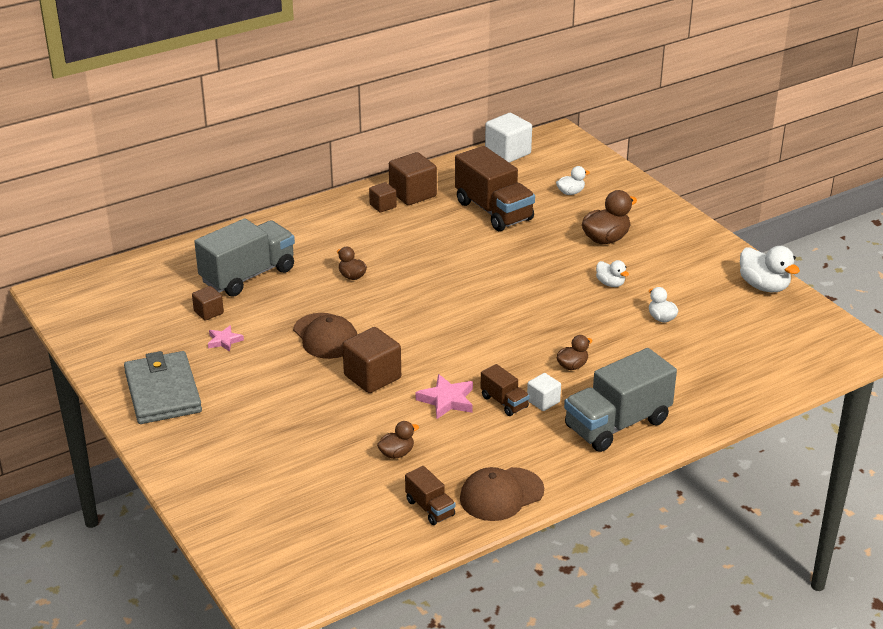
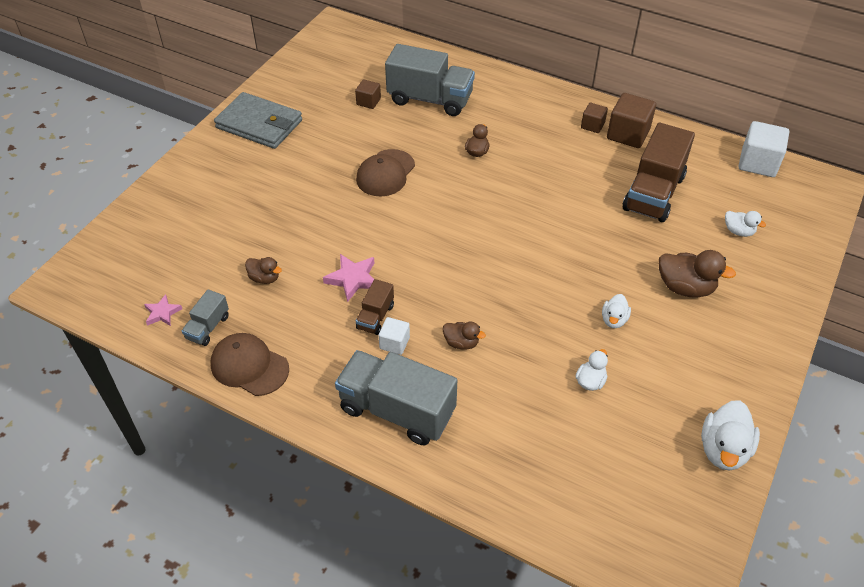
camera: 60 degrees right, 15 degrees up
grey wallet [124,351,202,424] -> grey wallet turned 75 degrees clockwise [214,92,302,149]
pink star [208,325,244,352] -> pink star moved to [144,294,182,326]
brown cube [342,327,401,393] -> none
brown truck [405,466,456,525] -> grey truck [182,289,229,346]

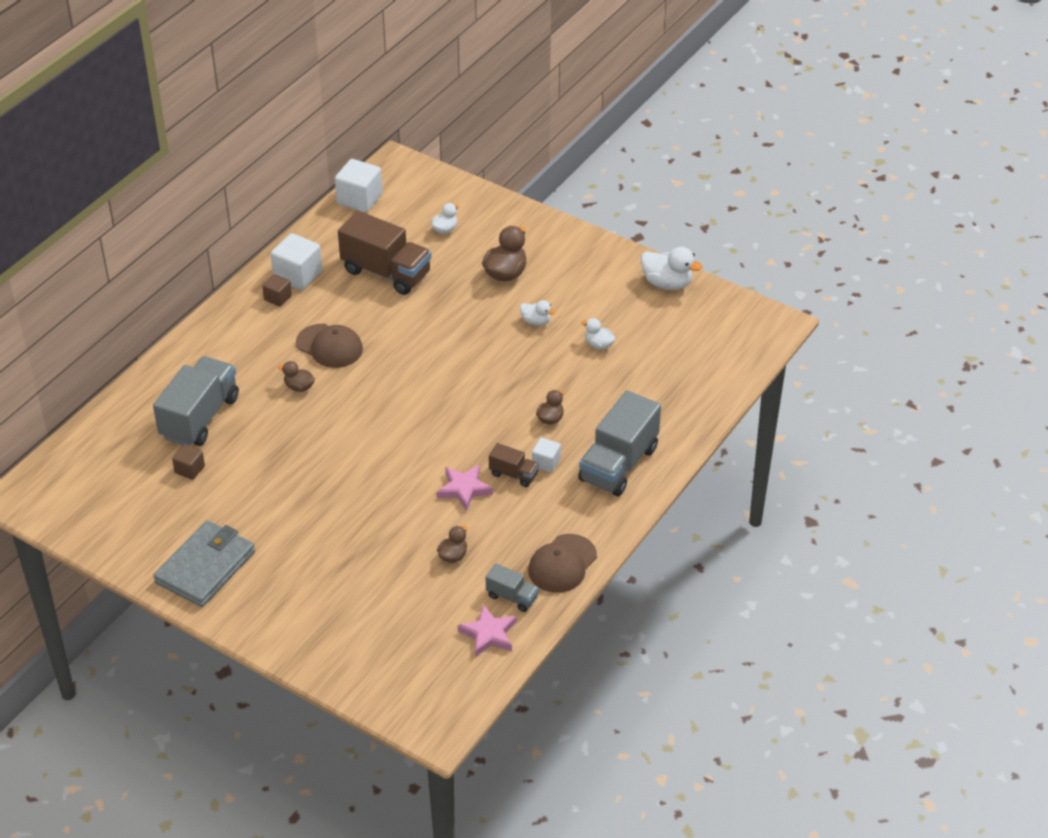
camera: 85 degrees left, 5 degrees down
pink star [144,294,182,326] -> pink star [458,604,517,657], size x1.55
brown cap [356,149,415,197] -> brown cap moved to [296,324,363,368]
brown cube [607,93,656,148] -> white cube [270,233,322,290]

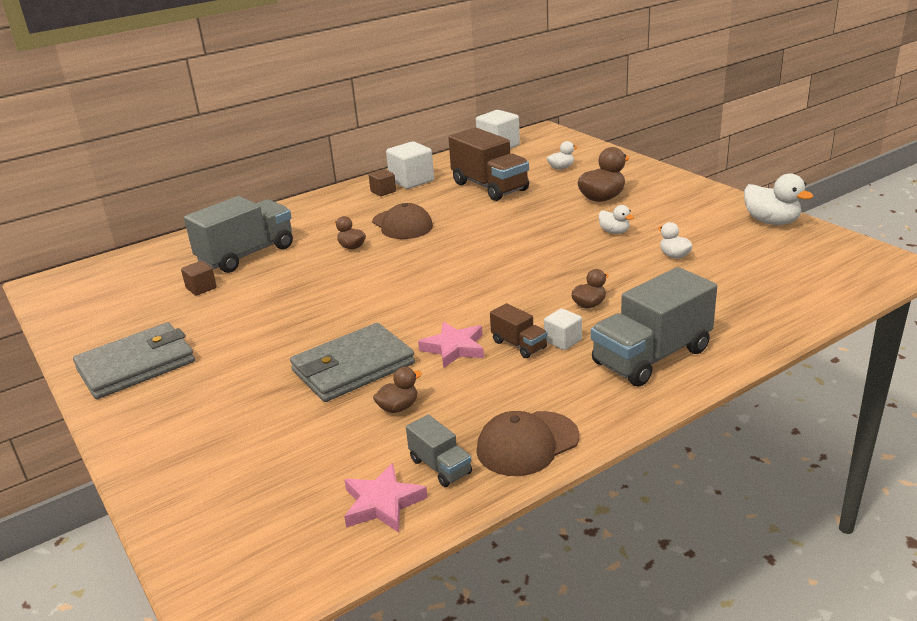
camera: 25 degrees right, 15 degrees down
none -> grey wallet [290,323,415,402]

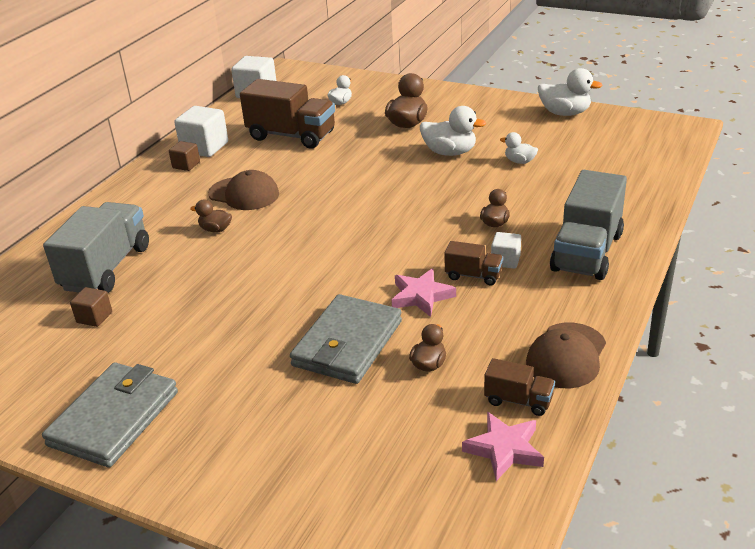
camera: 30 degrees left, 5 degrees up
grey truck [406,414,472,487] -> brown truck [484,358,555,416]
white duck [599,205,634,234] -> white duck [420,106,486,156], size x1.72

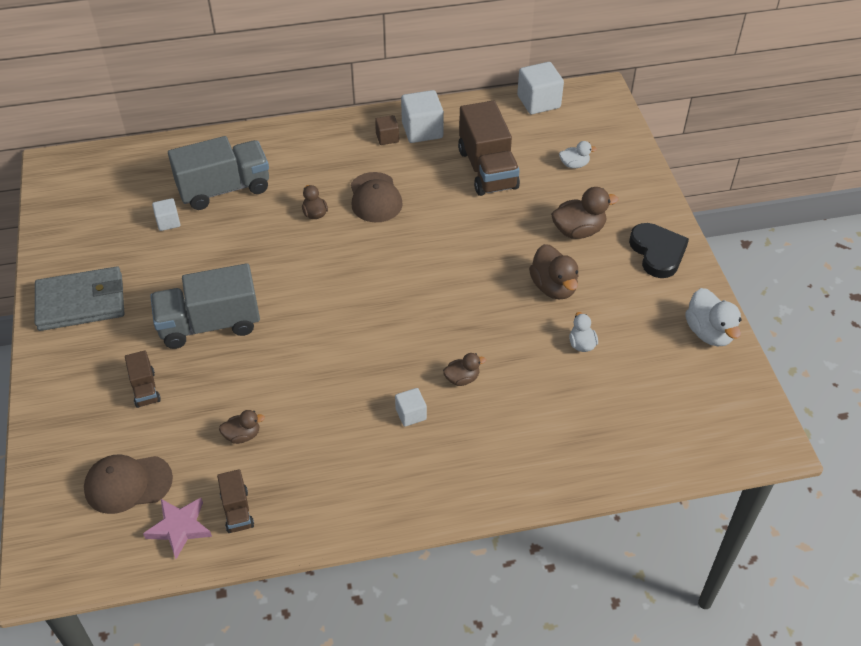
camera: 50 degrees right, 15 degrees up
brown cube [70,287,112,327] -> white cube [152,198,181,231]
grey wallet [290,294,402,384] -> none
pink star [392,268,456,317] -> none
white duck [420,106,486,156] -> brown duck [529,244,579,299]
brown truck [444,241,503,285] -> brown truck moved to [125,350,161,408]
brown cap [526,323,606,388] -> brown cap moved to [84,455,173,514]
grey truck [550,170,627,280] -> grey truck moved to [150,263,260,349]
none -> black heart [629,223,689,278]

